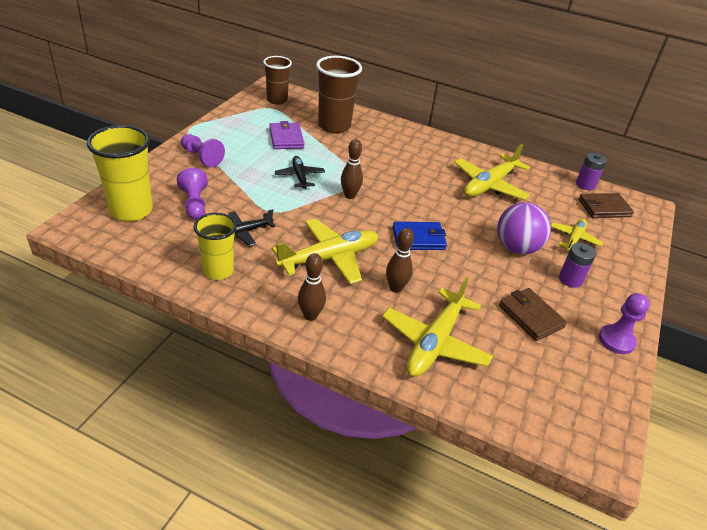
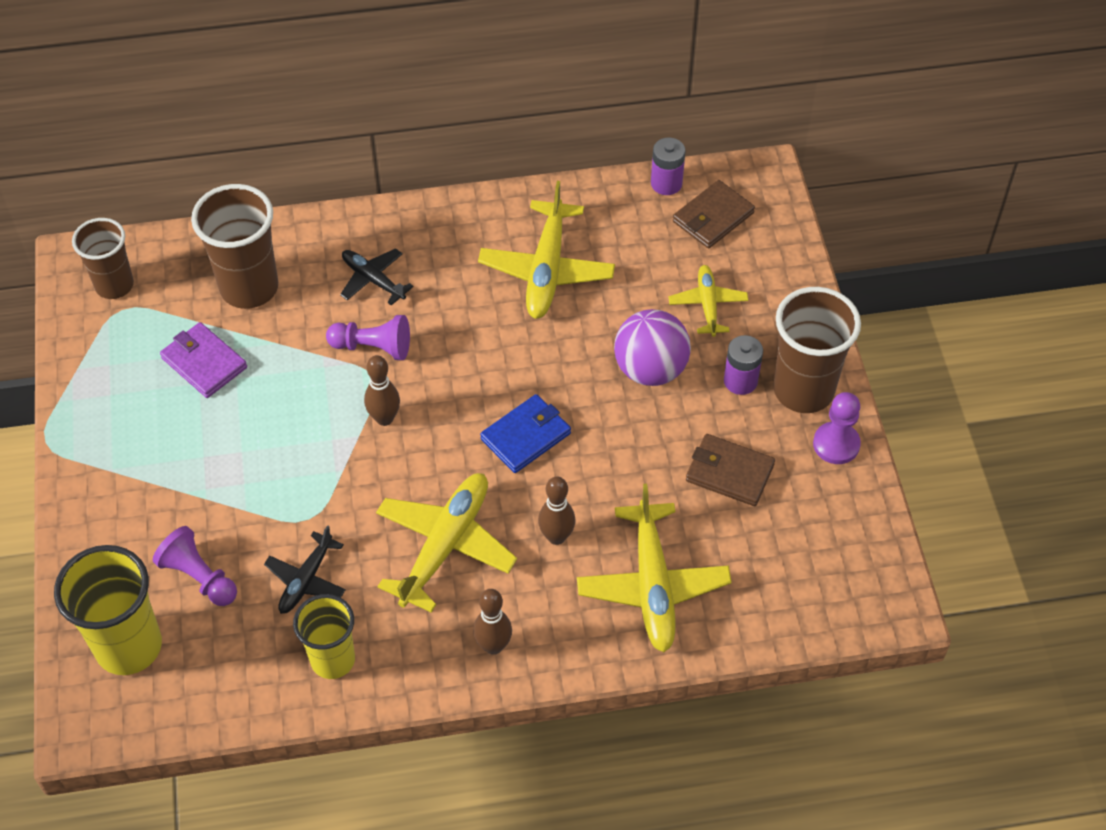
camera: 30 degrees left, 15 degrees up
purple pawn [181,134,225,167] -> purple pawn moved to [326,315,410,360]
black plane [275,156,325,189] -> black plane moved to [340,248,414,305]
none -> brown cup [773,287,861,413]

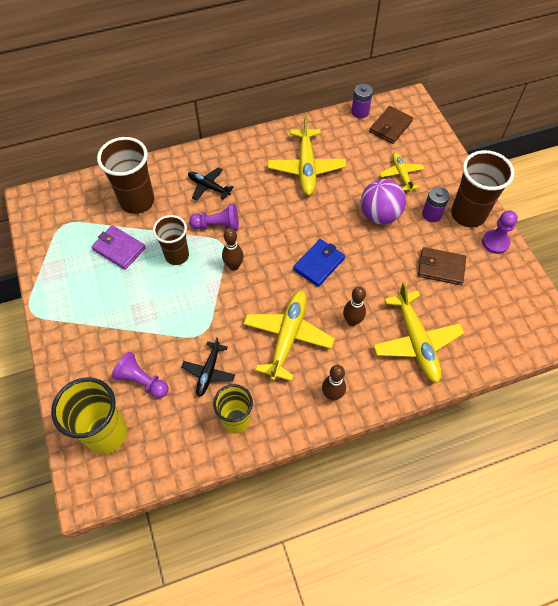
camera: 10 degrees left, 5 degrees up
brown cup [72,218,134,299] -> brown cup moved to [153,215,189,265]

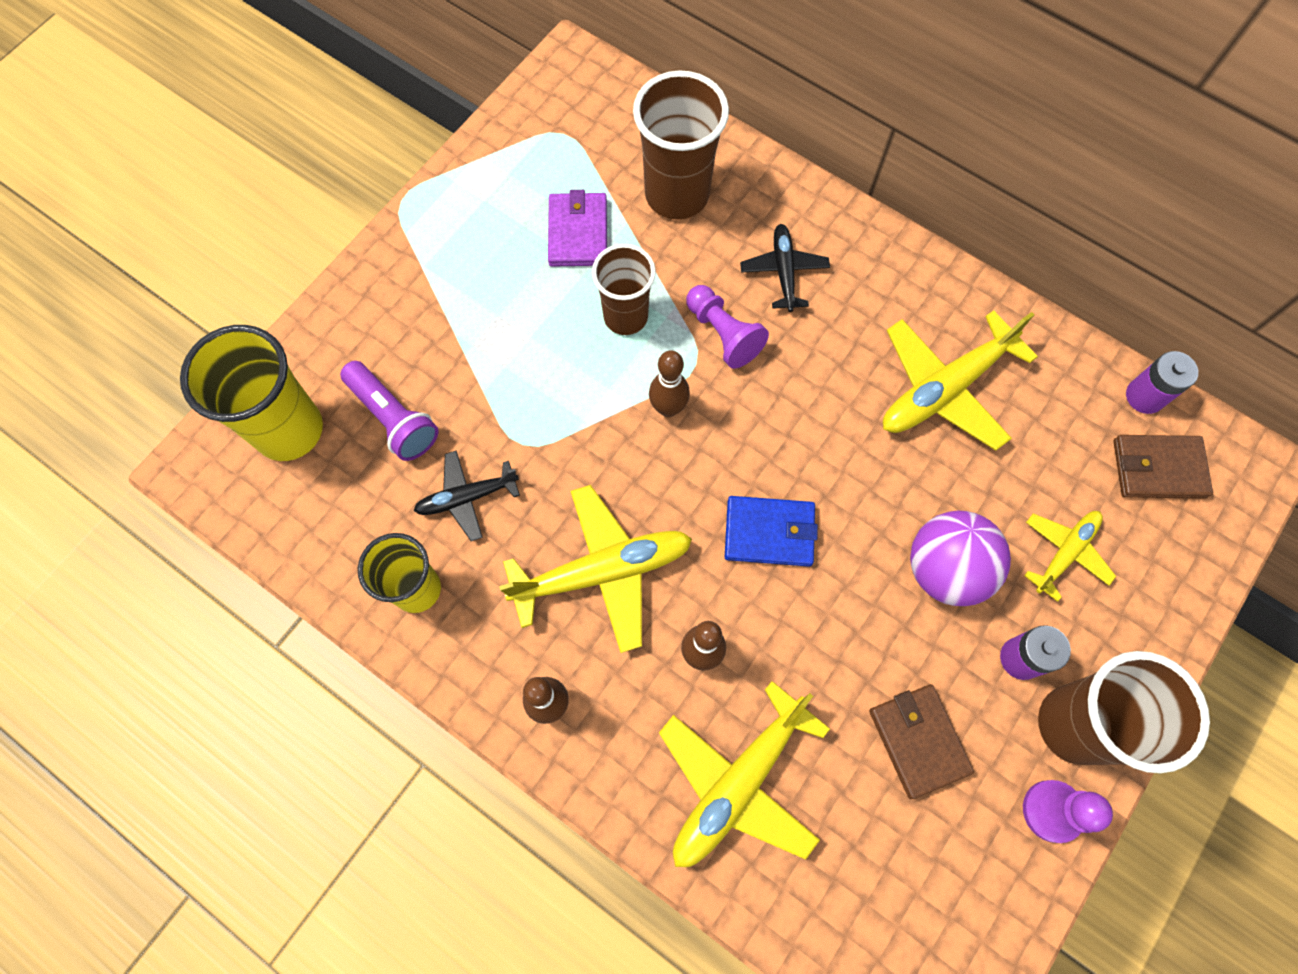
camera: 55 degrees right, 10 degrees up
purple pawn [112,352,168,398] -> purple flashlight [340,361,438,461]

